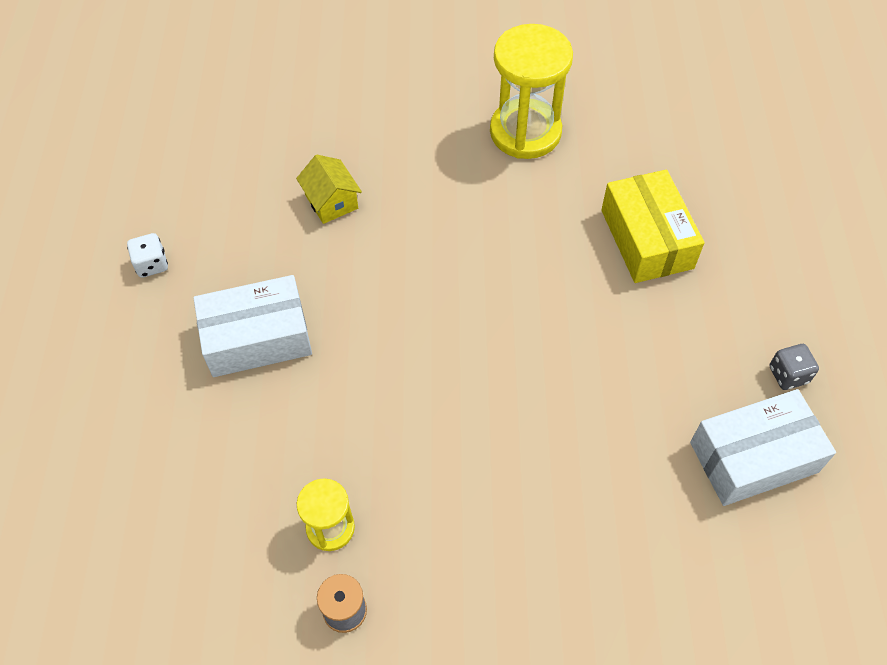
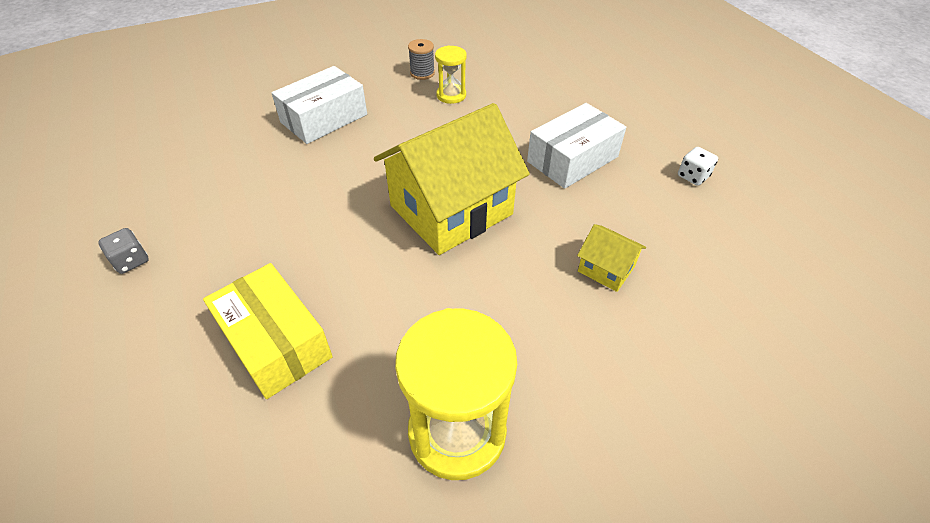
camera: 155 degrees right, 10 degrees down
white box [690,389,836,506] -> white box moved to [272,66,367,144]
none -> yellow house [374,103,530,255]

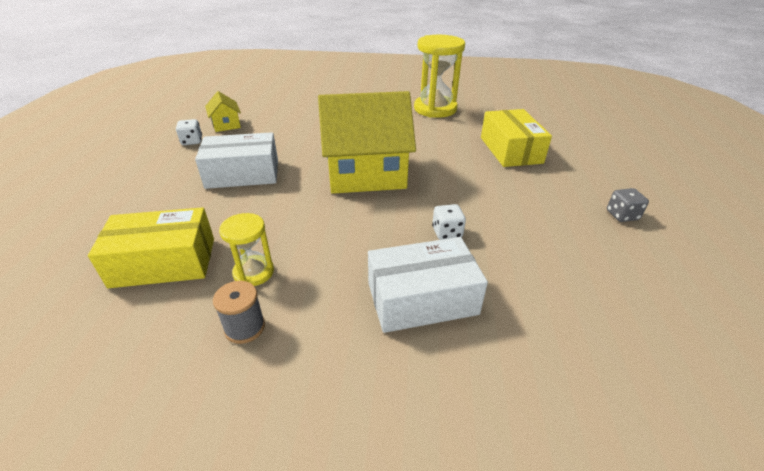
camera: 150 degrees left, 10 degrees down
yellow house [577,224,646,292] -> yellow house moved to [205,91,241,132]
none -> yellow box [88,207,214,288]
none -> white dice [432,204,466,240]

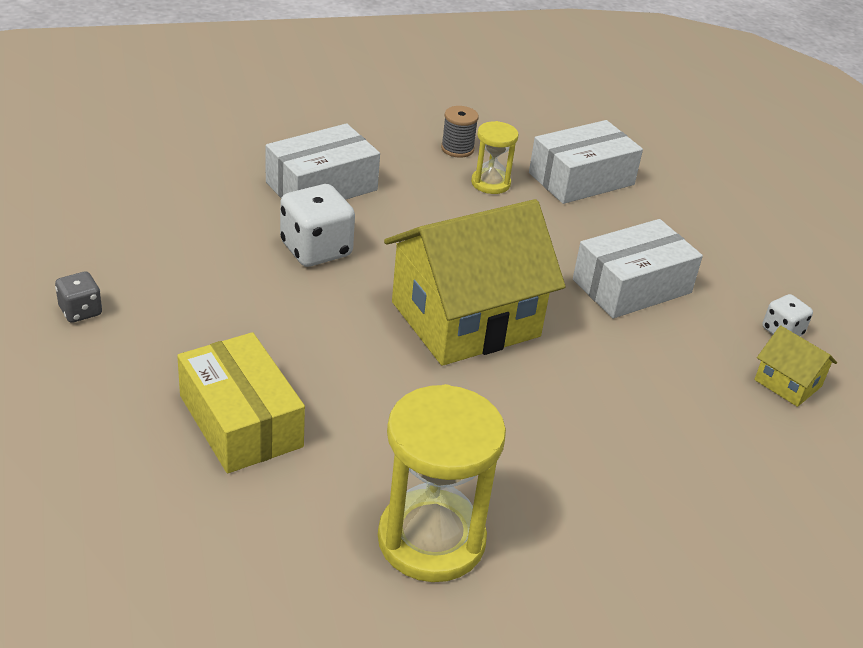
camera: 155 degrees right, 0 degrees up
yellow box [88,207,214,288] -> white box [529,120,643,204]
white dice [432,204,466,240] -> white dice [280,184,355,267], size x1.79

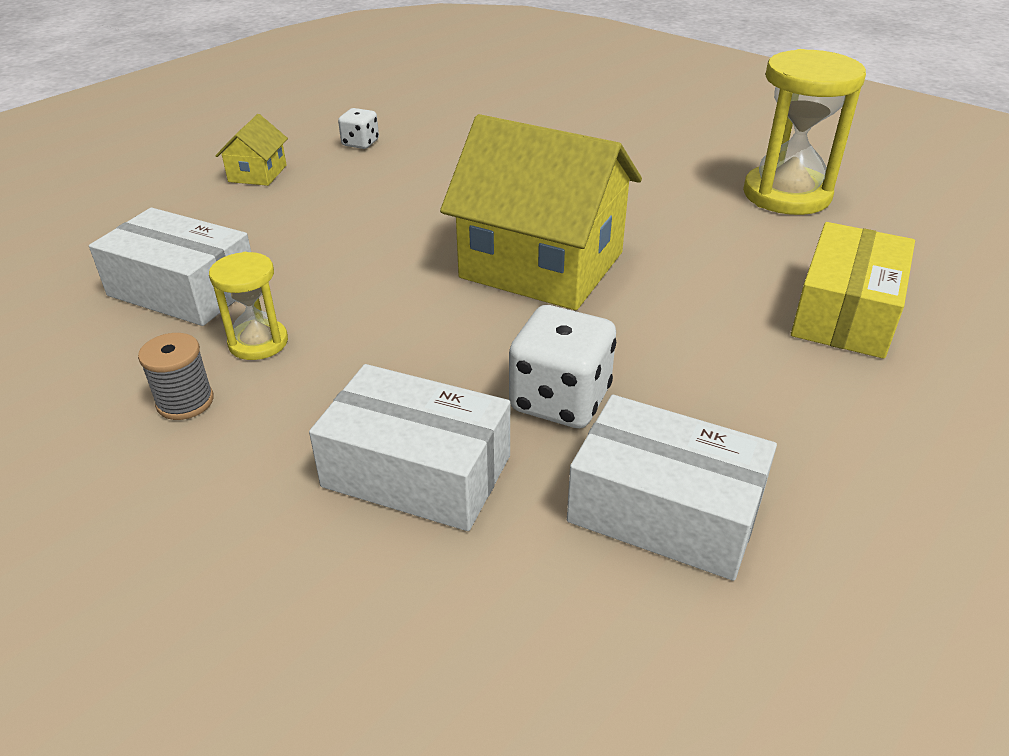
camera: 120 degrees left, 0 degrees up
grey dice [55,271,102,323] -> none
white box [573,219,703,318] -> white box moved to [567,395,777,581]
yellow house [754,325,837,407] -> yellow house moved to [215,114,288,186]

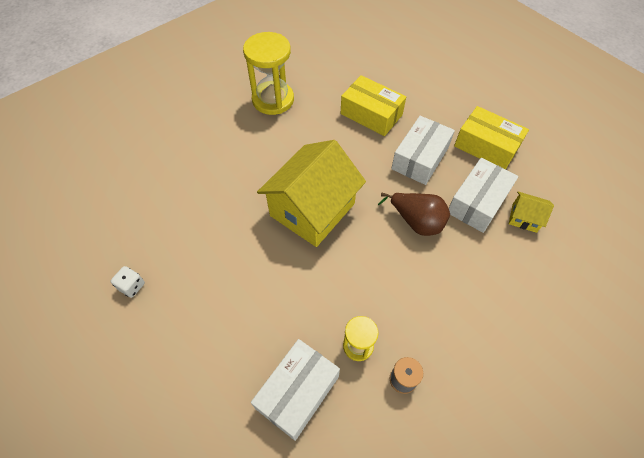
camera: 80 degrees left, 20 degrees up
yellow house [215,114,288,186] -> yellow house moved to [509,192,554,233]
white box [309,364,510,531] -> white box moved to [391,116,455,185]
white dice [509,305,616,428] -> brown pear [378,193,450,236]
none -> yellow box [454,106,529,170]

